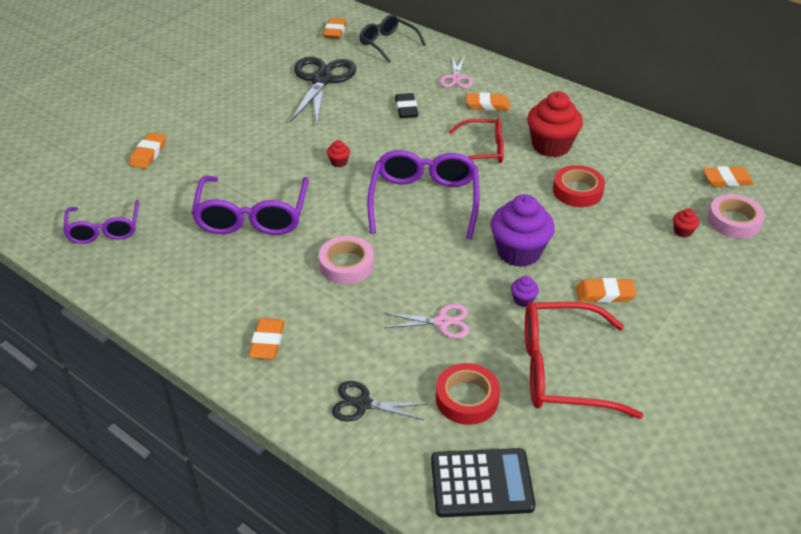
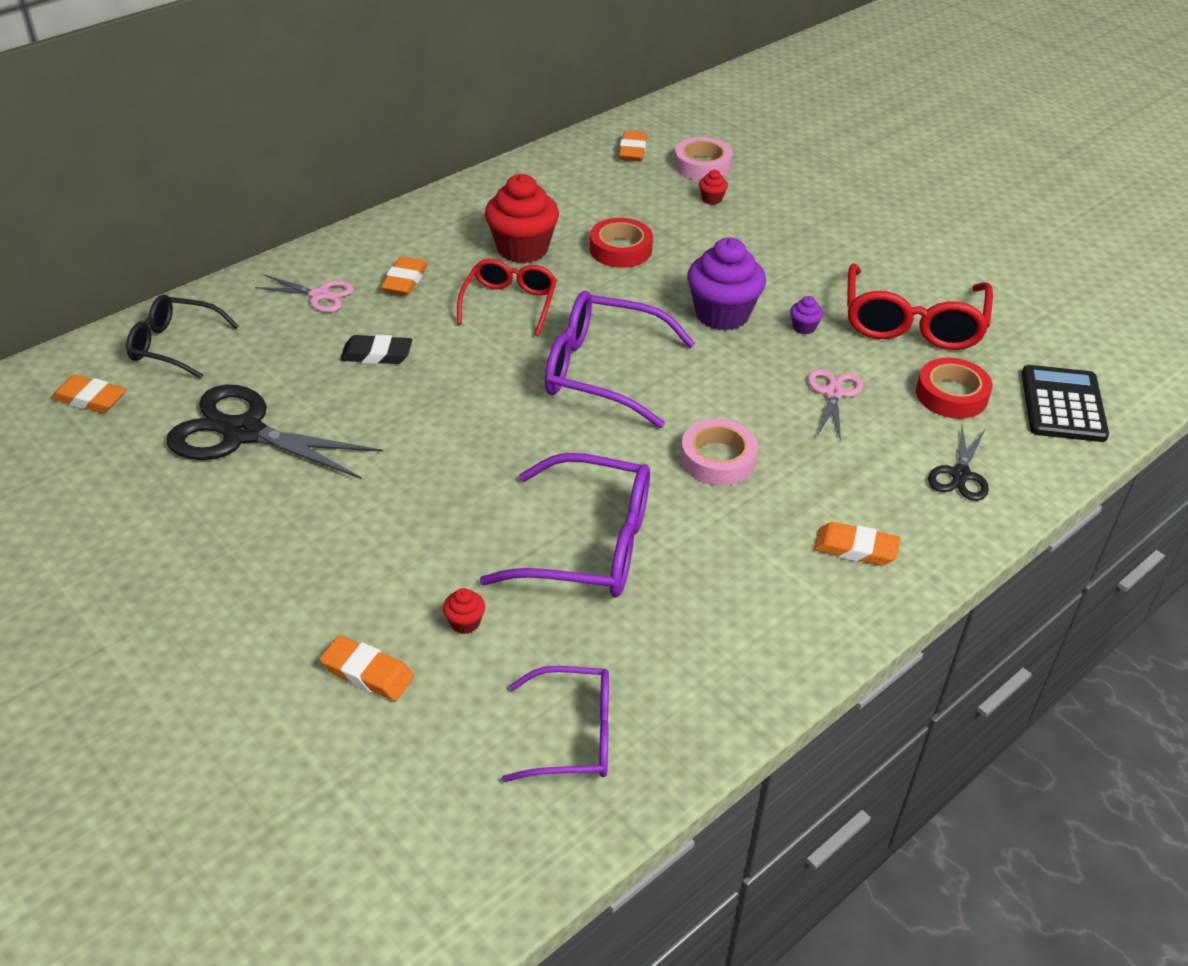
camera: 80 degrees left, 0 degrees up
red cupcake [327,140,350,167] -> red cupcake moved to [443,588,485,634]
black glasses [359,15,426,63] -> black glasses turned 45 degrees clockwise [126,294,239,379]
orange eraser [576,278,637,303] -> none

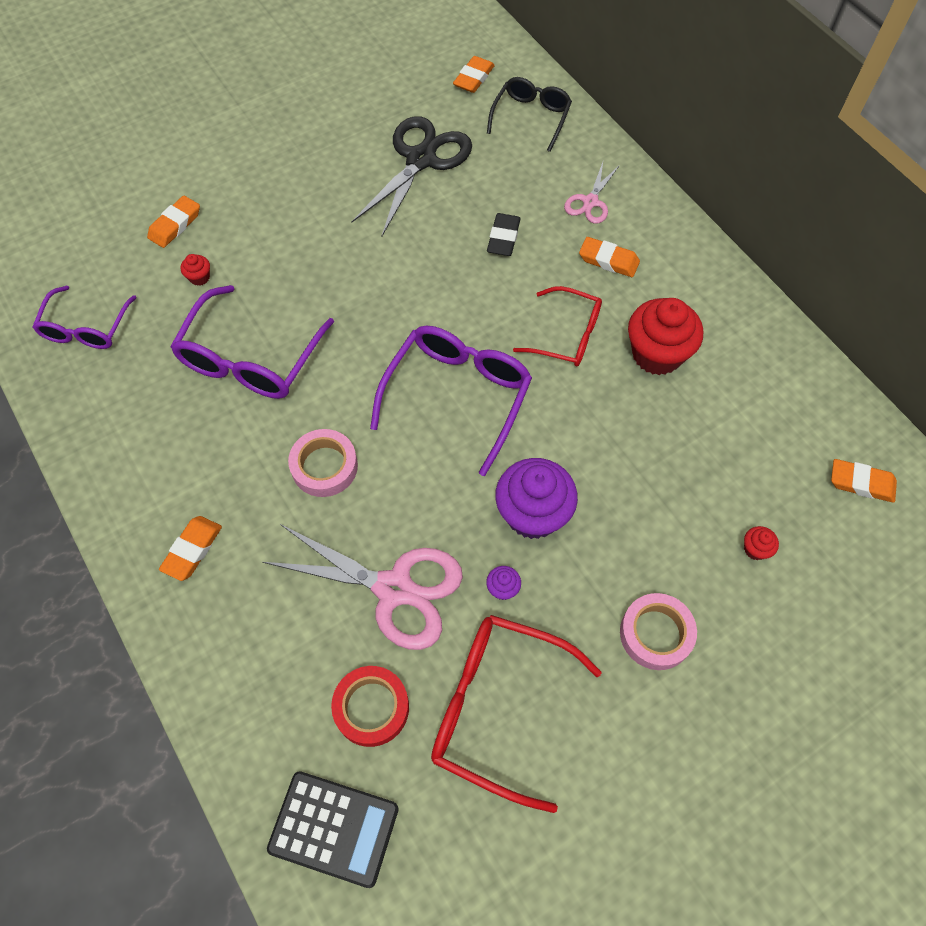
camera: 100 degrees right, 20 degrees up
red tape [590,218,653,268] -> none
pink tape [674,137,733,180] -> pink tape moved to [620,593,697,670]
pink scissors [808,369,863,441] -> pink scissors [262,524,463,650], size x1.91
black scissors [928,427,989,501] -> none

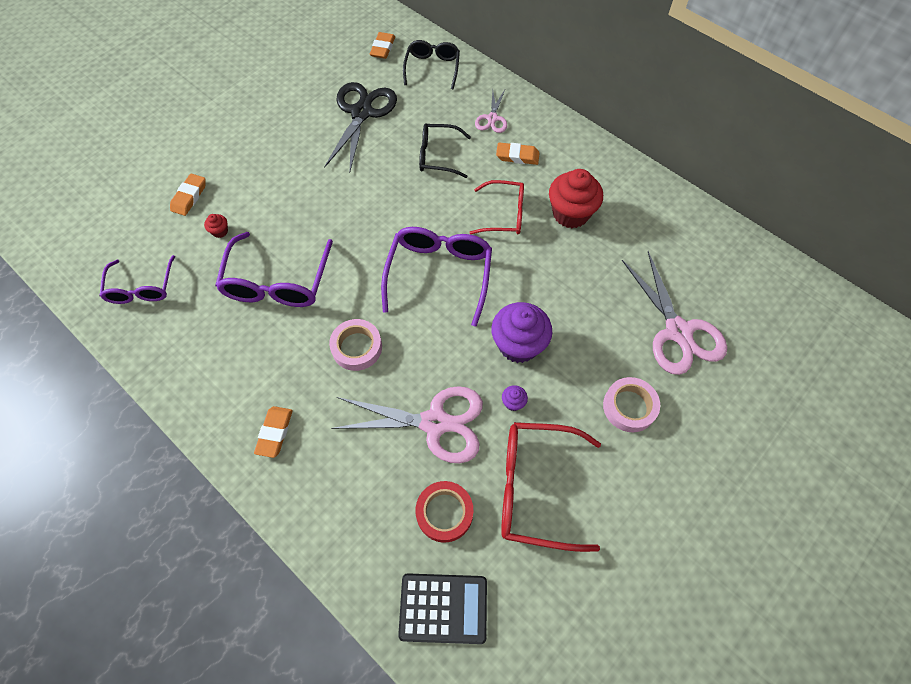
camera: 15 degrees left, 0 degrees up
black eraser [487,213,521,256] -> black glasses [419,123,471,178]
red cupcake [744,526,779,560] -> pink scissors [622,251,727,375]
orange eraser [831,459,897,503] -> none

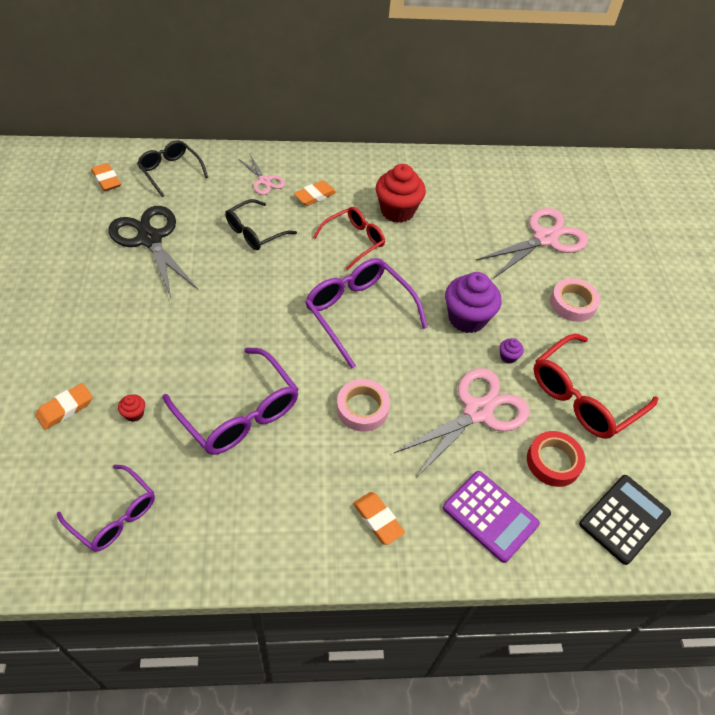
camera: 50 degrees left, 10 degrees down
orange eraser [170,173,206,216] -> orange eraser turned 75 degrees clockwise [35,383,93,430]
pink scissors [622,251,727,375] -> pink scissors turned 60 degrees counterclockwise [476,208,588,278]
none -> purple calculator [443,471,540,563]

